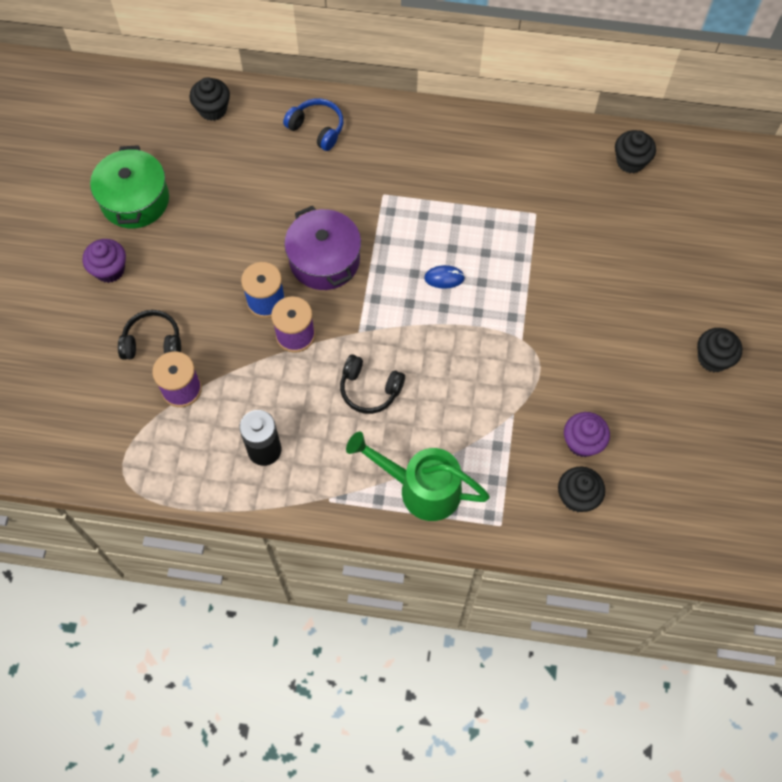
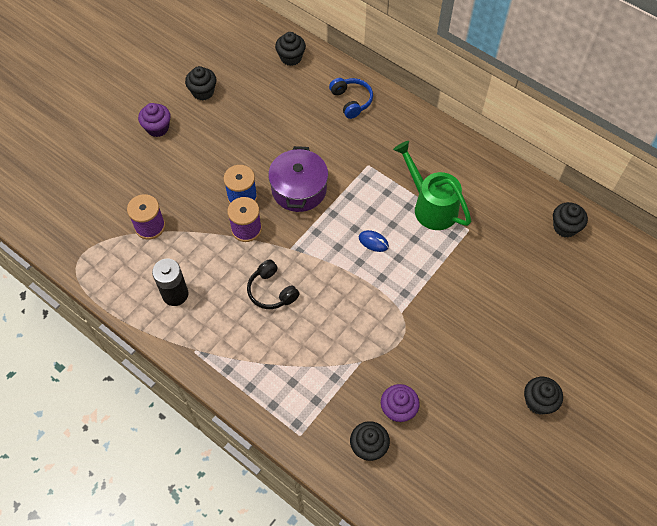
camera: 30 degrees right, 5 degrees down
green pot [90,145,169,229] -> black cupcake [185,66,217,100]
black headphones [118,310,181,360] -> none
green watering can [346,431,490,521] -> green watering can moved to [393,141,471,230]

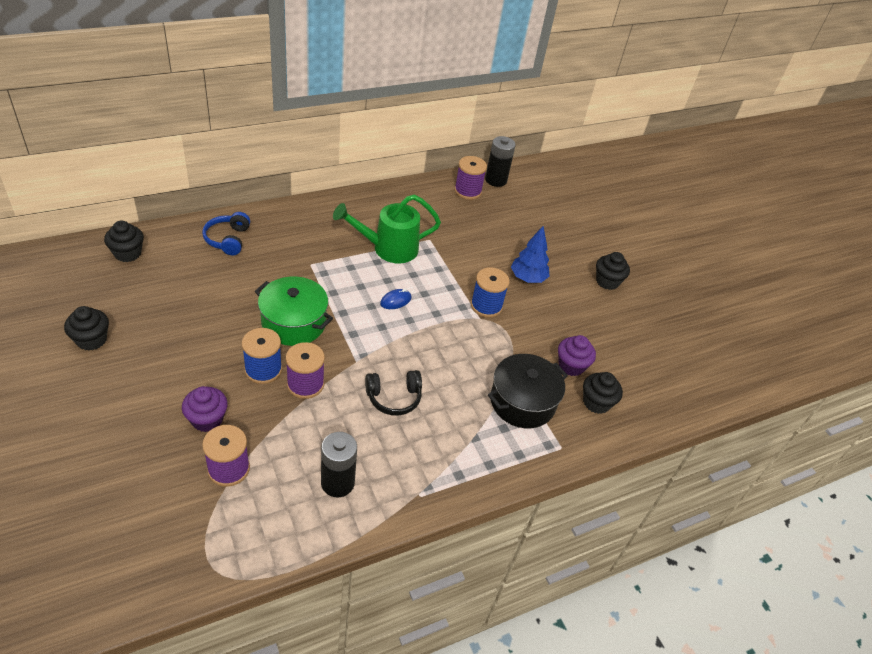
camera: 70 degrees left, 15 degrees down
purple cupcake [138,103,171,137] -> purple cupcake moved to [182,386,228,432]
purple pot [268,146,328,212] -> green pot [255,277,333,346]
blue headphones [329,78,373,119] -> blue headphones turned 90 degrees counterclockwise [202,212,250,256]
black cupcake [553,202,588,237] -> purple spool [454,156,487,200]
none -> blue spool [471,267,510,318]
none -> black battery [485,136,516,187]
none -> black pot [488,354,568,428]
none -> blue tree [511,226,550,283]

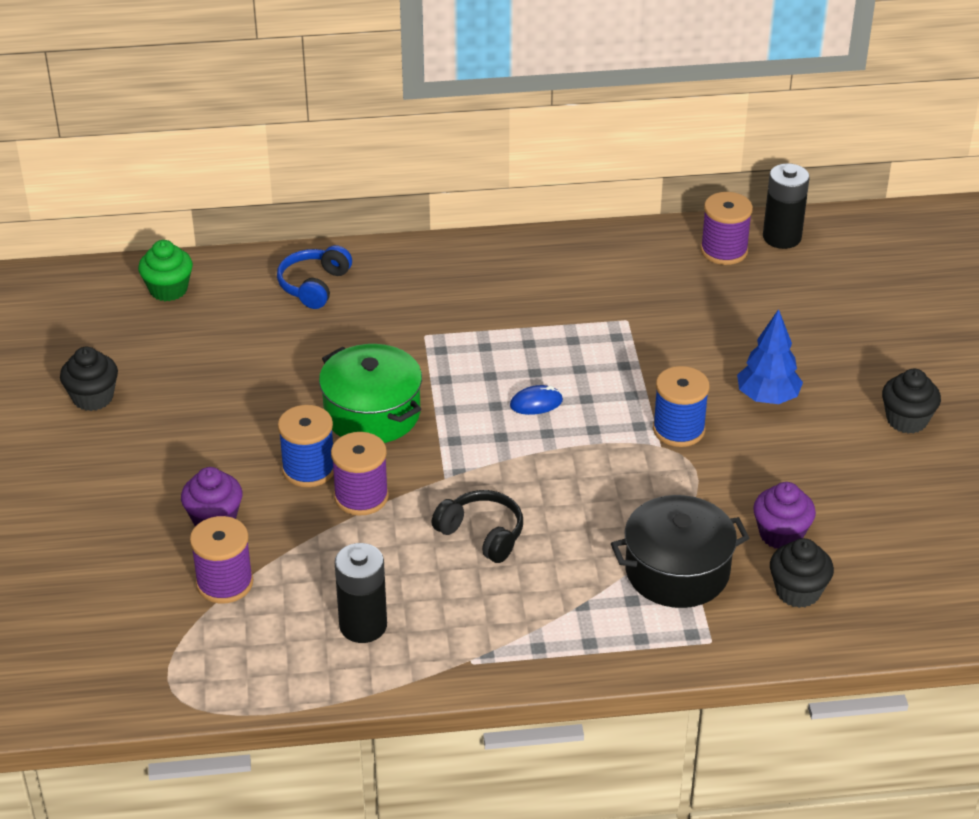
camera: 25 degrees right, 5 degrees down
black cupcake [104,221,144,262] -> green cupcake [138,240,193,301]
green watering can [333,195,441,263] -> none
black headphones [365,370,422,416] -> black headphones turned 150 degrees counterclockwise [431,490,523,563]

